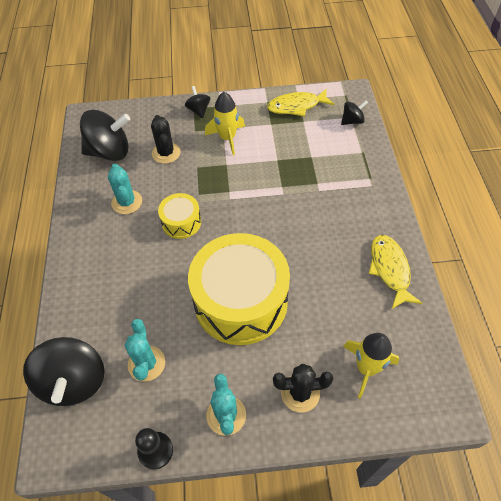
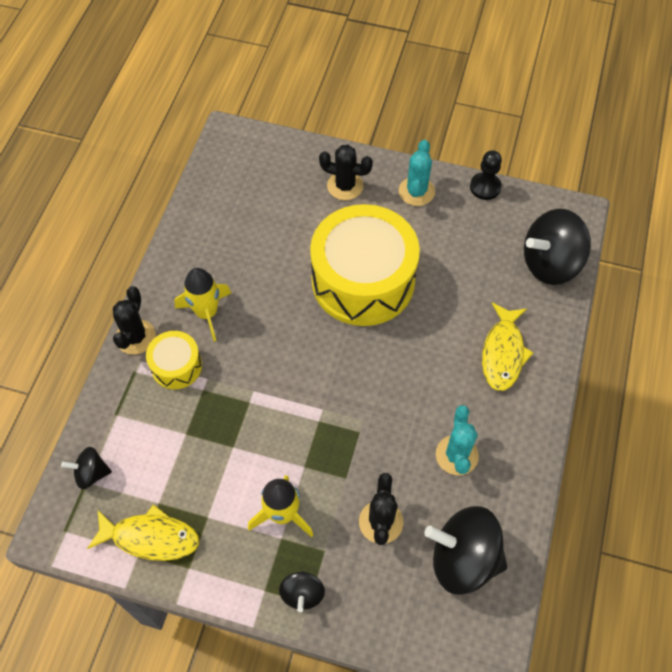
camera: 160 degrees left, 5 degrees up
black spinning top [23,337,104,406] -> black spinning top turned 120 degrees counterclockwise [524,209,591,285]
turquoise cactus [125,319,165,382] -> none
yellow drum [158,193,201,239] -> yellow drum moved to [146,331,202,389]
yellow rocket [343,333,399,399] -> yellow rocket moved to [174,268,231,341]
yellow fish [369,235,422,309] -> yellow fish moved to [482,302,533,391]
none -> black cactus [113,286,156,355]

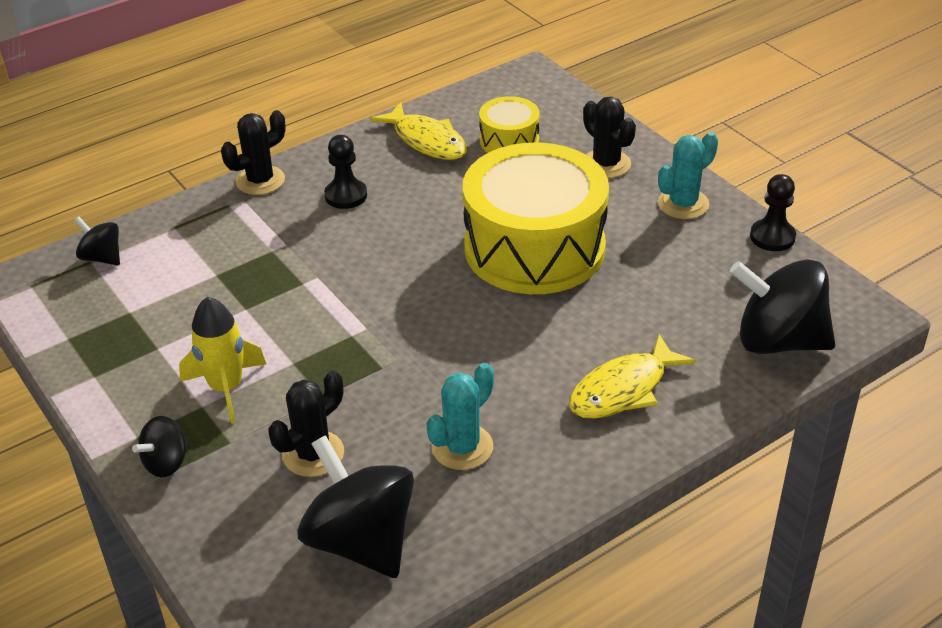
camera: 40 degrees right, 20 degrees down
yellow fish [87,504,199,561] -> yellow fish moved to [370,102,467,160]
yellow drum [146,331,202,389] -> yellow drum moved to [479,96,540,153]
yellow rocket [174,268,231,341] -> black pawn [324,135,367,209]

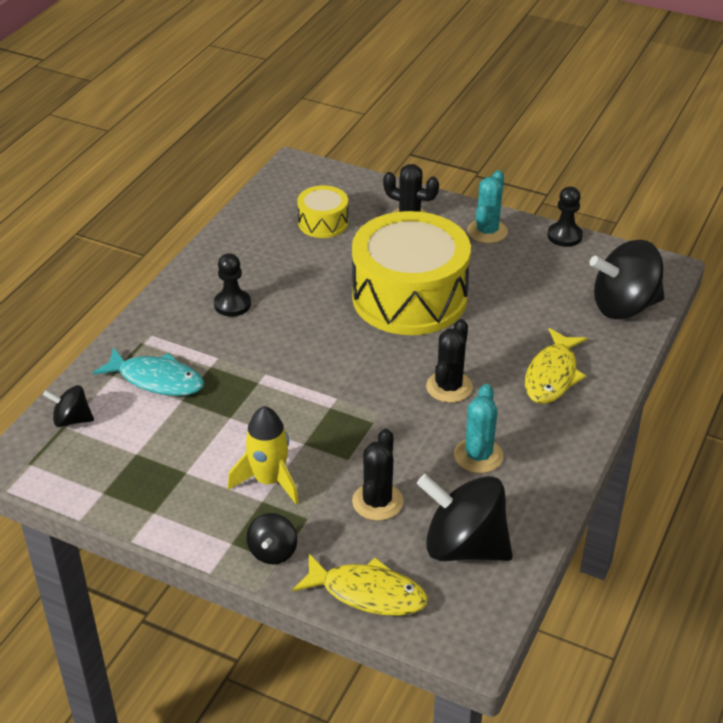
camera: 30 degrees left, 0 degrees up
black cactus [221,110,286,195] -> black cactus moved to [426,319,473,403]
yellow fish [370,102,467,160] -> yellow fish moved to [292,554,428,616]
none -> turquoise fish [93,347,204,396]

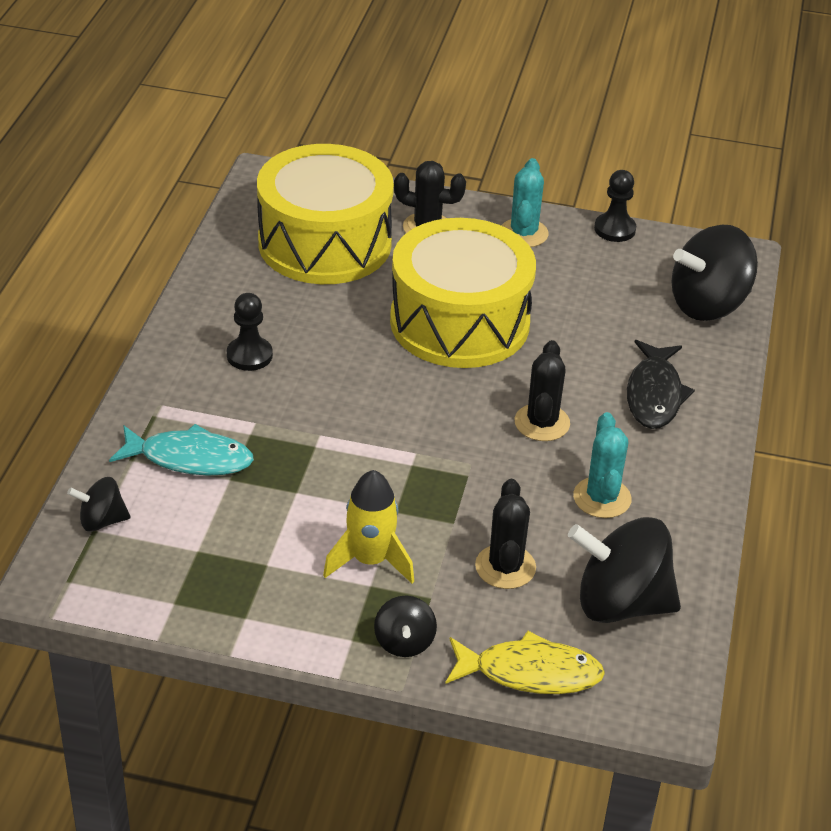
camera: 15 degrees left, 0 degrees up
yellow drum [297,185,348,238] -> yellow drum [257,144,394,284], size x2.14
yellow fish [525,328,588,404] -> black fish [627,340,695,429]

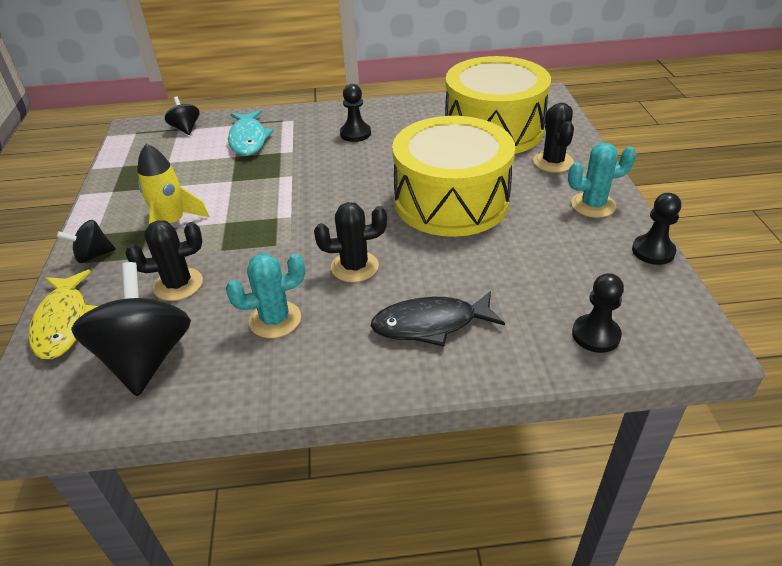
camera: 75 degrees right, 0 degrees up
black spinning top [672,225,758,321] -> black pawn [572,273,624,353]

